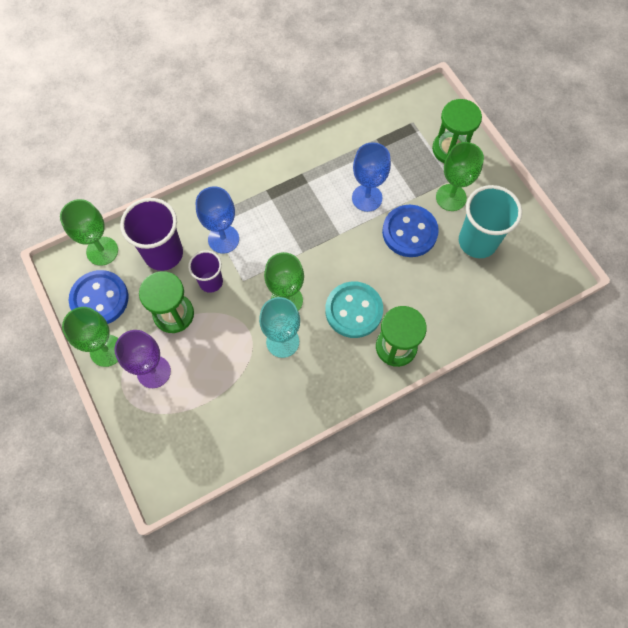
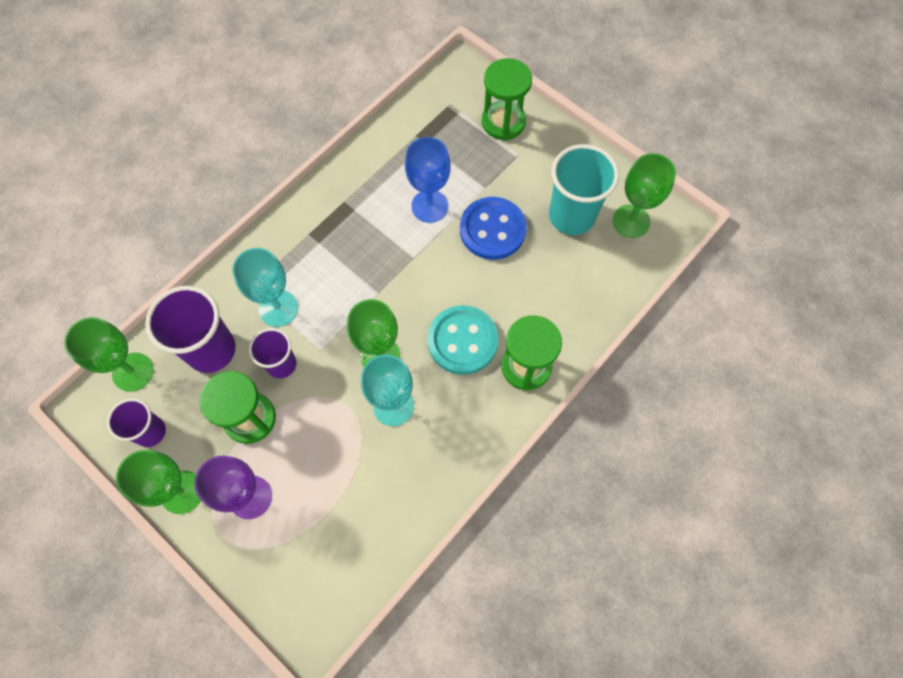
camera: 20 degrees left, 0 degrees up
blue button [69,270,129,324] -> purple cup [107,398,166,447]
blue goblet [196,187,239,254] -> turquoise goblet [232,248,298,327]
green goblet [436,142,484,211] -> green goblet moved to [613,153,676,238]

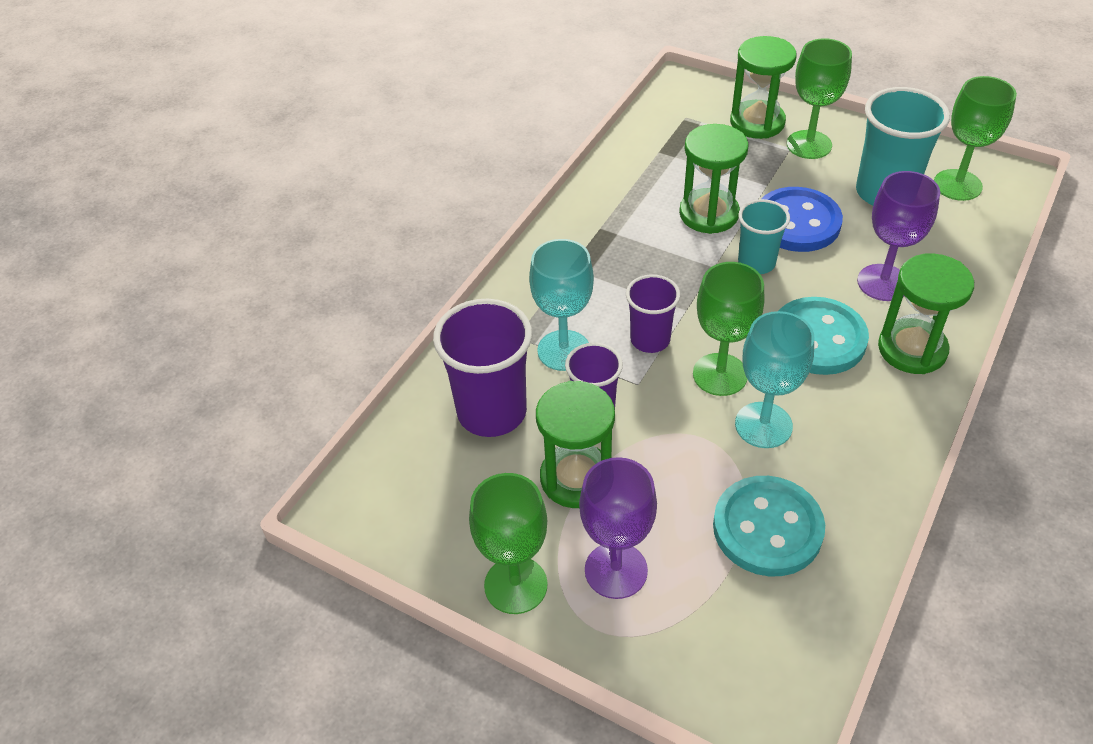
camera: 10 degrees left, 20 degrees down
green goblet [64,317,154,392] -> green goblet moved to [787,38,852,159]
purple cup [107,398,166,447] -> purple cup moved to [626,274,680,353]
blue goblet [405,137,451,223] -> green hourglass [679,124,749,234]
none -> turquoise button [713,476,825,576]
none -> turquoise cup [738,199,790,274]
none -> purple goblet [857,171,940,301]

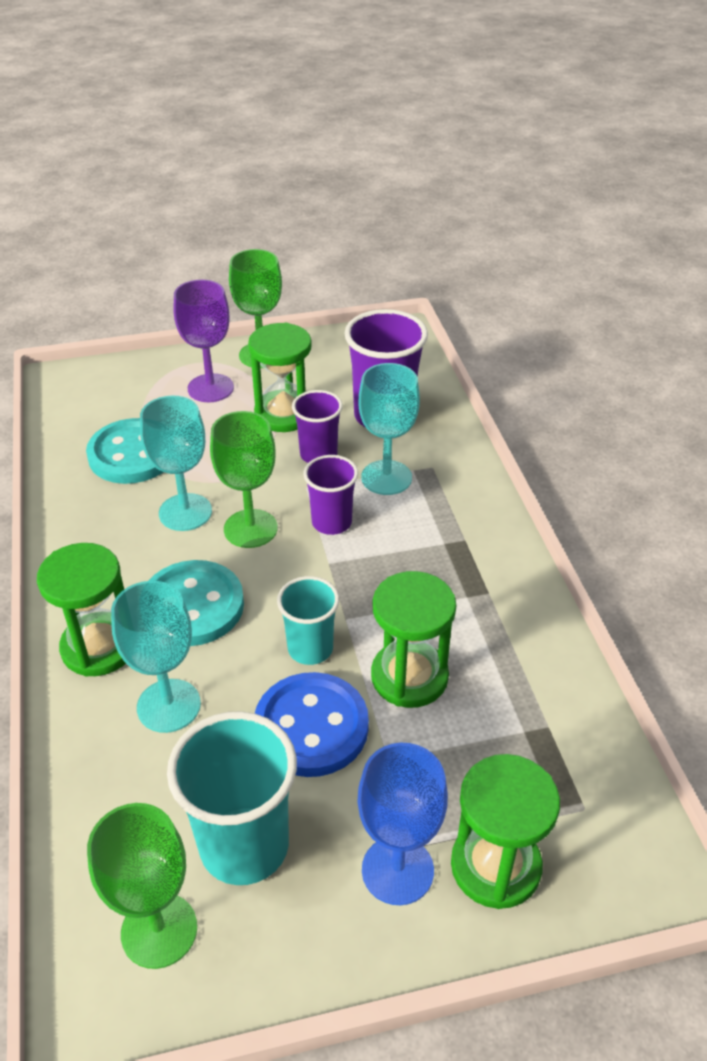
camera: 135 degrees right, 5 degrees down
green goblet [787,38,852,159] -> blue goblet [358,743,448,905]
purple goblet [857,171,940,301] -> turquoise goblet [111,581,201,733]

